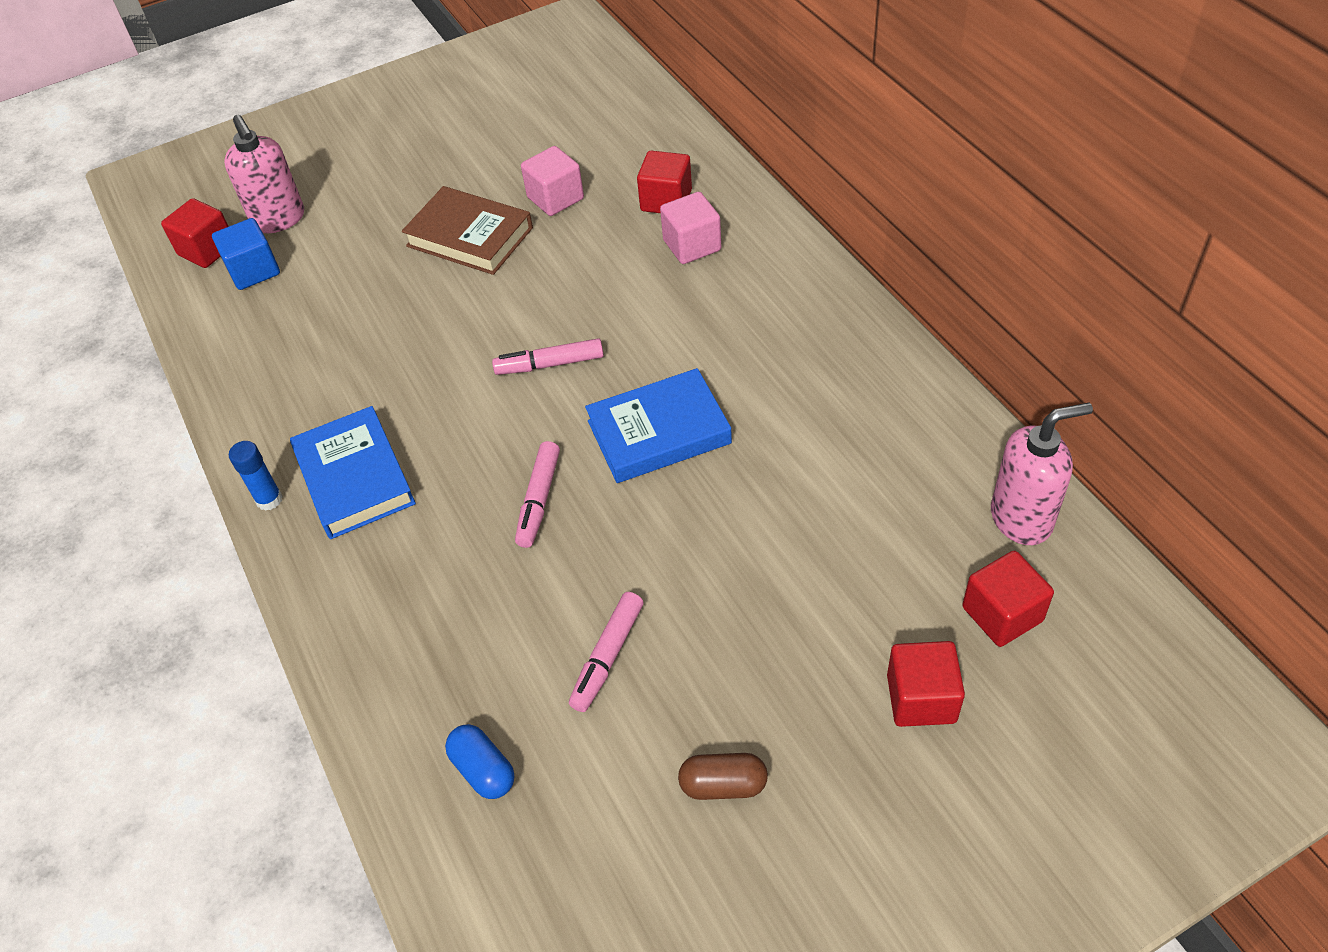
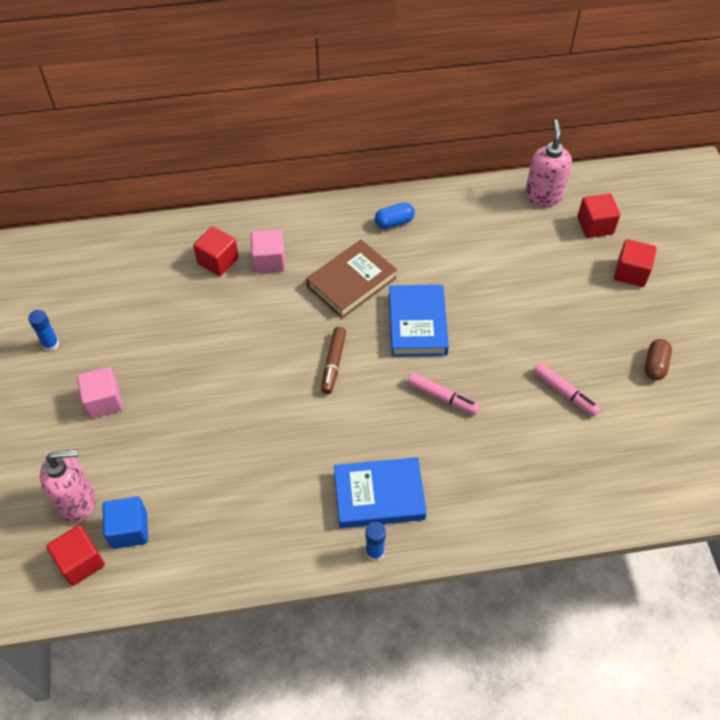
camera: 75 degrees left, 5 degrees up
brown book [402,186,533,275] -> brown book moved to [306,240,397,319]
blue capsule [445,724,514,799] -> blue capsule moved to [375,203,415,229]
pink marker [492,338,604,375] -> brown marker [321,327,346,394]
pink cube [521,146,584,216] -> pink cube moved to [77,367,123,418]
none -> blue glue stick [28,310,59,352]

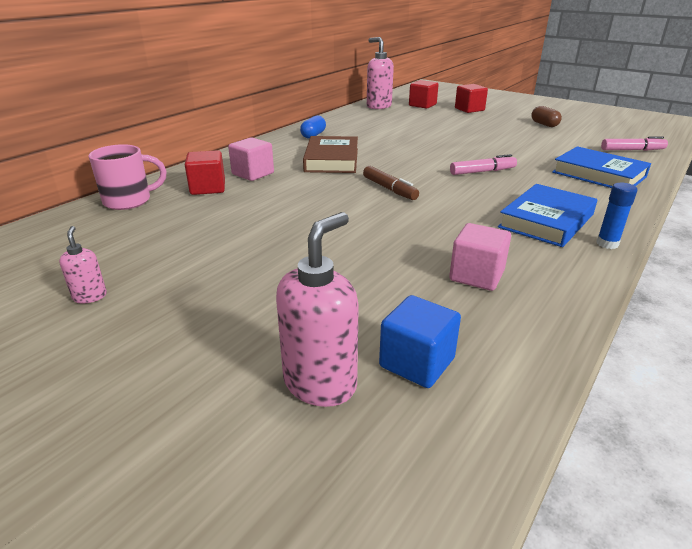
camera: 45 degrees left, 25 degrees down
blue glue stick [28,310,59,352] -> pink soap dispenser [59,226,107,304]
red cube [47,525,105,586] -> none
pink cube [77,367,123,418] -> pink cube moved to [449,223,511,291]
blue book [389,285,449,357] -> blue book moved to [552,146,651,188]
pink marker [533,363,601,417] -> pink marker moved to [601,136,668,151]
none -> pink mug [88,144,167,210]

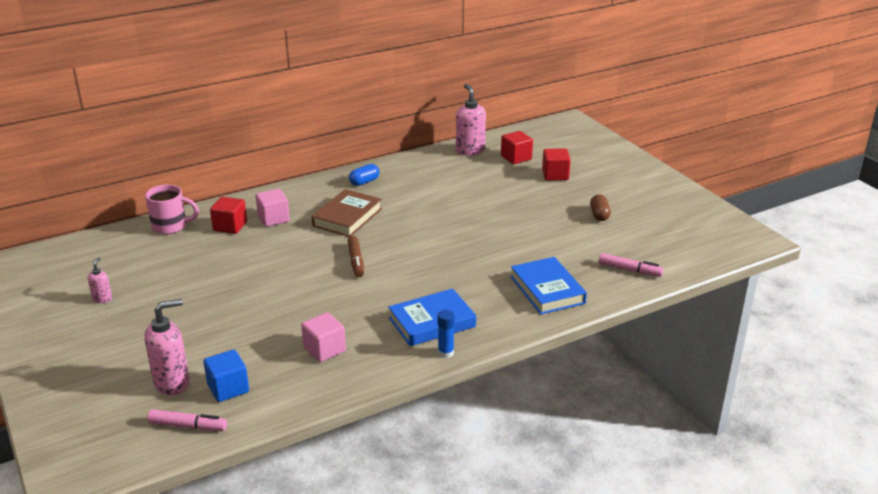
camera: 25 degrees right, 0 degrees up
pink marker [450,154,517,175] -> pink marker moved to [147,409,227,431]

